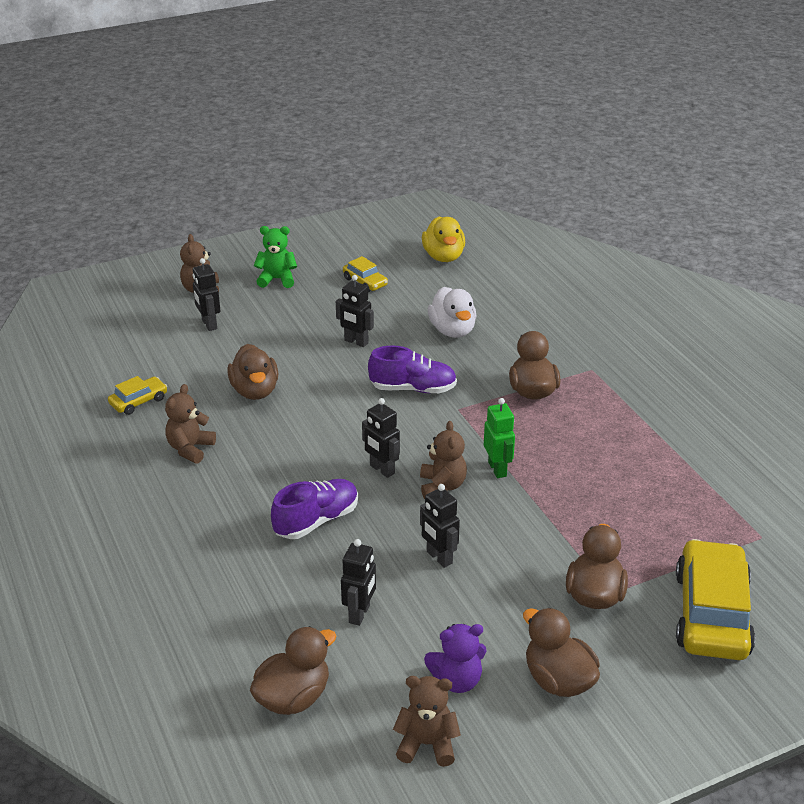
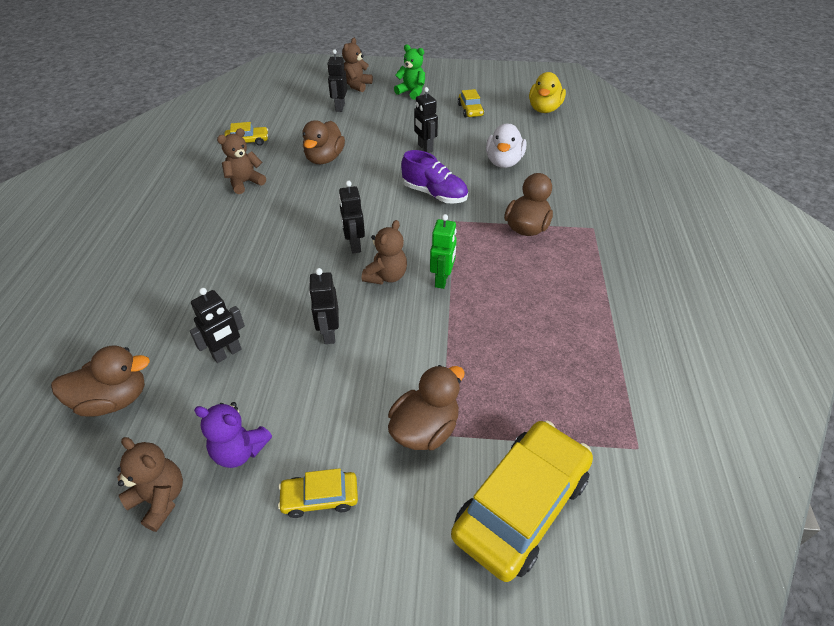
camera: 30 degrees right, 10 degrees up
purple shoe [271,479,358,539] -> none
brown duck [523,608,600,697] -> yellow car [278,468,358,518]

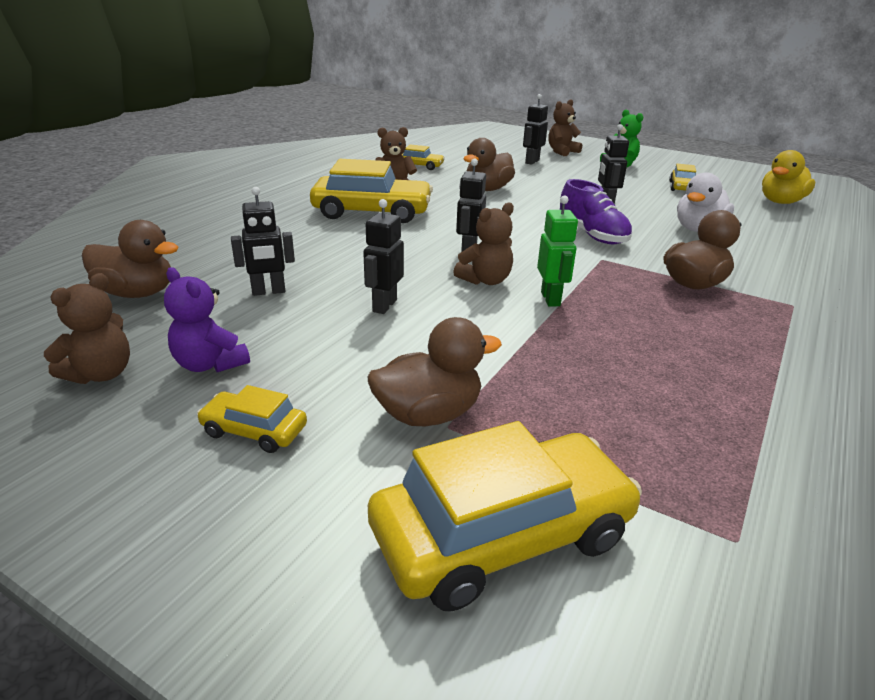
camera: 25 degrees right, 15 degrees down
brown teddy bear [117,437,183,532] -> brown teddy bear turned 60 degrees clockwise [44,273,130,384]
green robot [430,214,457,289] -> green robot turned 45 degrees counterclockwise [537,195,578,307]
none -> yellow car [310,159,433,223]

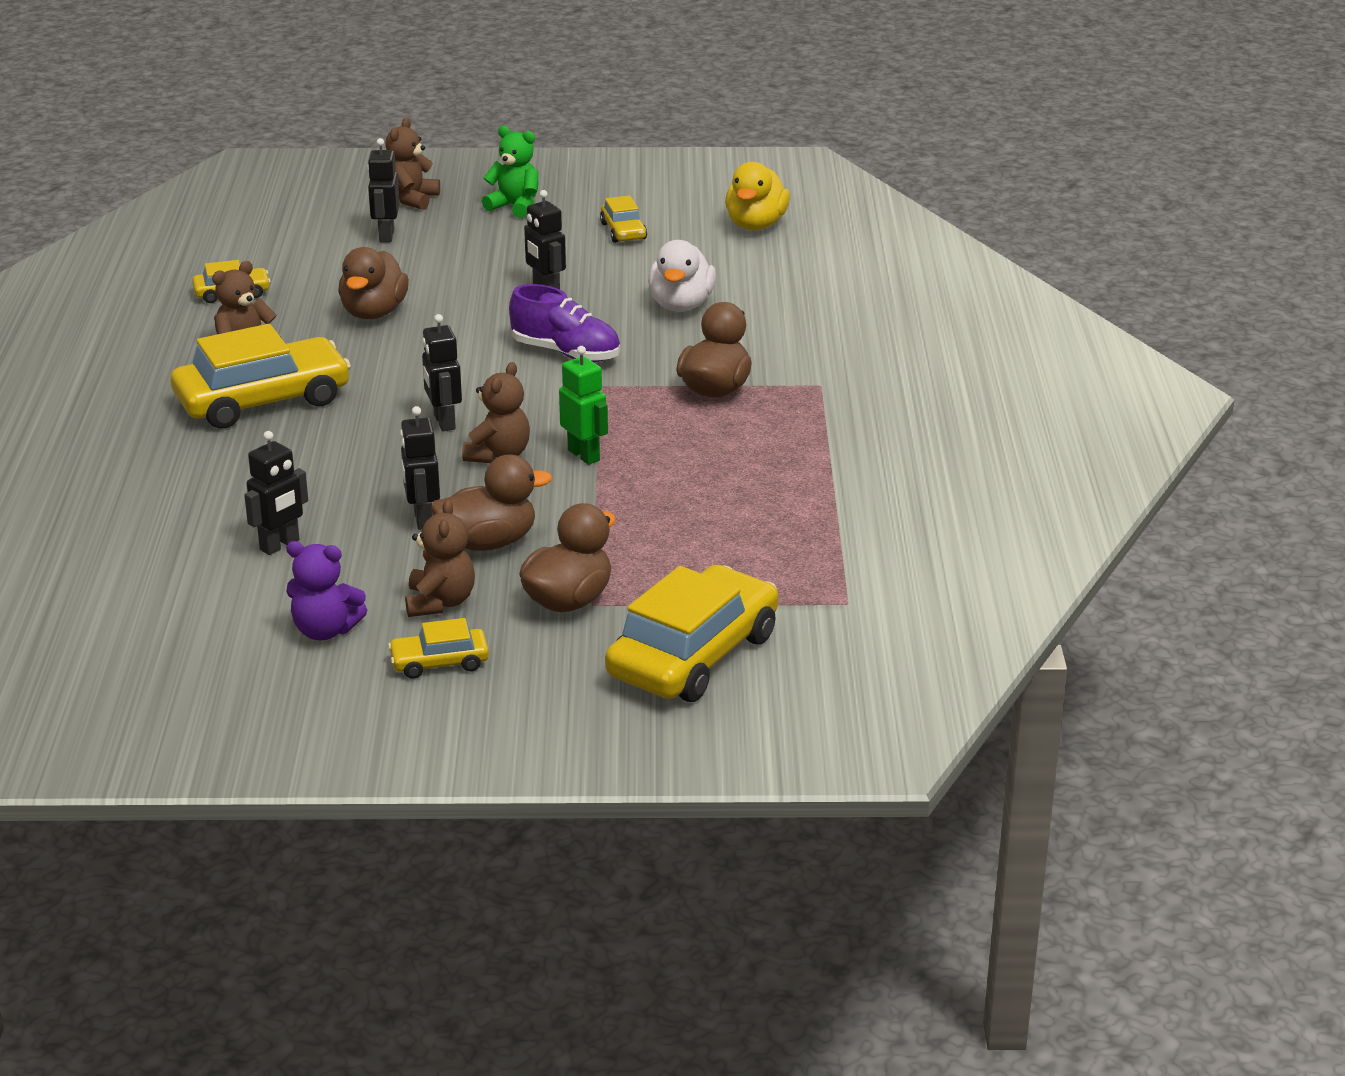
camera: 30 degrees left, 0 degrees up
brown teddy bear [44,273,130,384] -> brown teddy bear moved to [405,500,475,617]
brown duck [82,220,179,298] -> brown duck moved to [431,454,552,551]

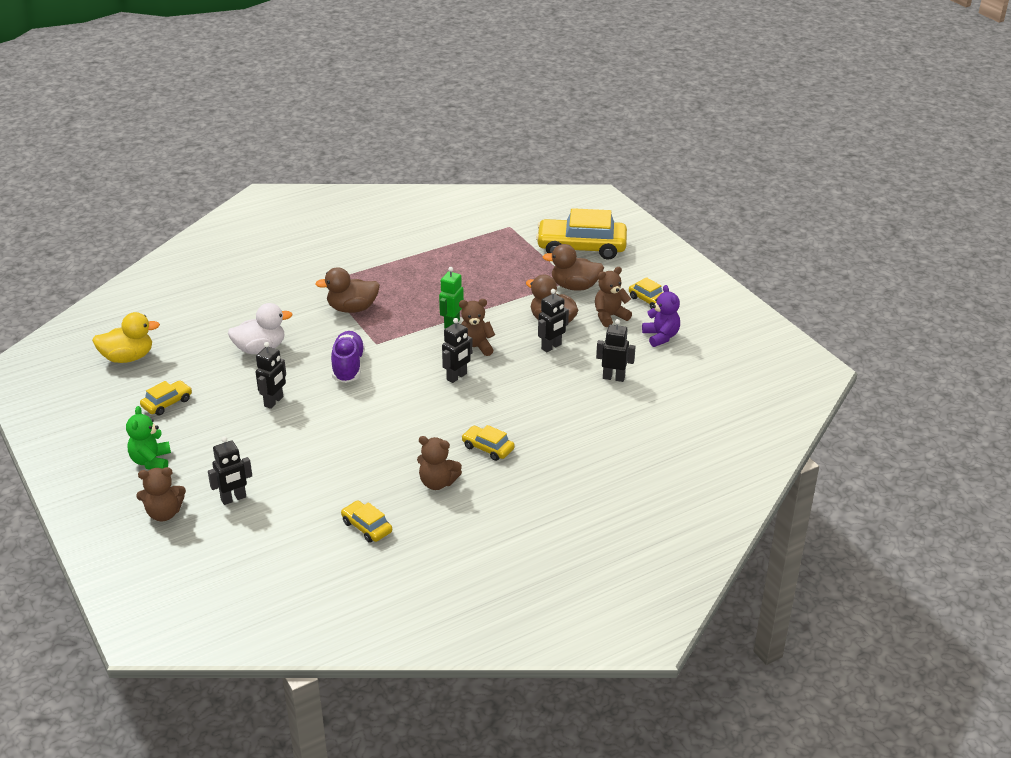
camera: 120 degrees left, 5 degrees up
yellow car [171,324,351,429] -> yellow car [462,425,515,461], size x0.48
brown duck [338,247,409,320] -> none

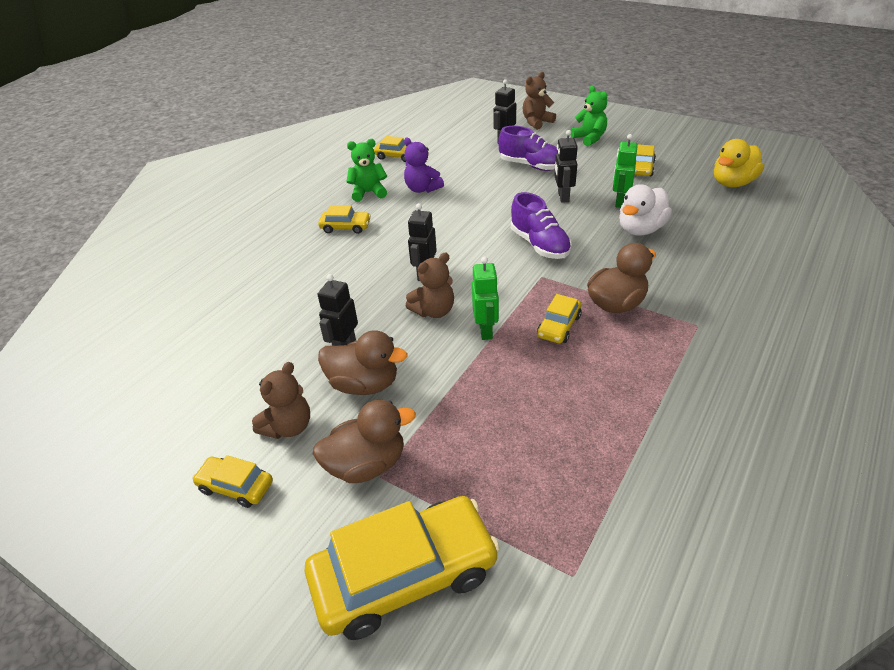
camera: 155 degrees right, 5 degrees up
brown teddy bear [417,436,462,490] -> green teddy bear [346,139,387,202]
black robot [596,319,636,382] -> none
purple teddy bear [642,285,680,347] -> purple teddy bear moved to [404,138,444,193]
none -> purple shoe [498,126,558,171]
none -> yellow car [537,294,582,343]
none -> green robot [613,134,638,208]

